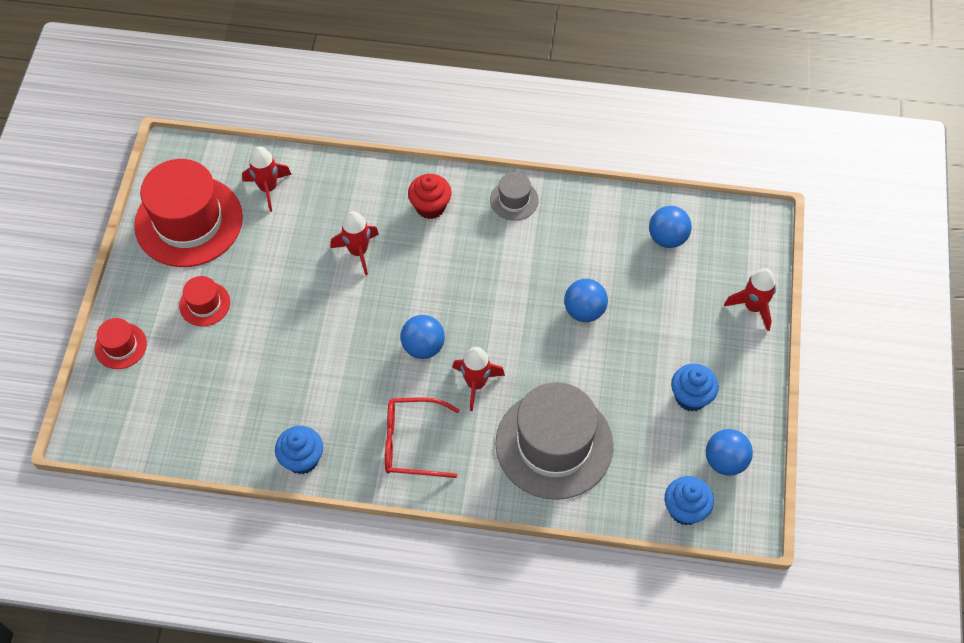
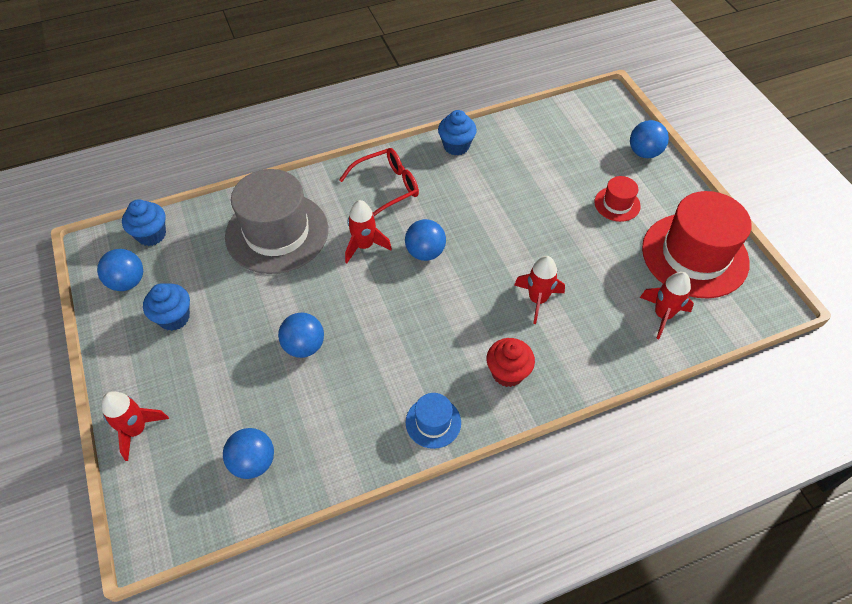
camera: 150 degrees right, 5 degrees down
red hat [95,318,147,369] -> blue ball [630,120,669,158]
grey hat [490,172,539,221] -> blue hat [406,393,461,449]

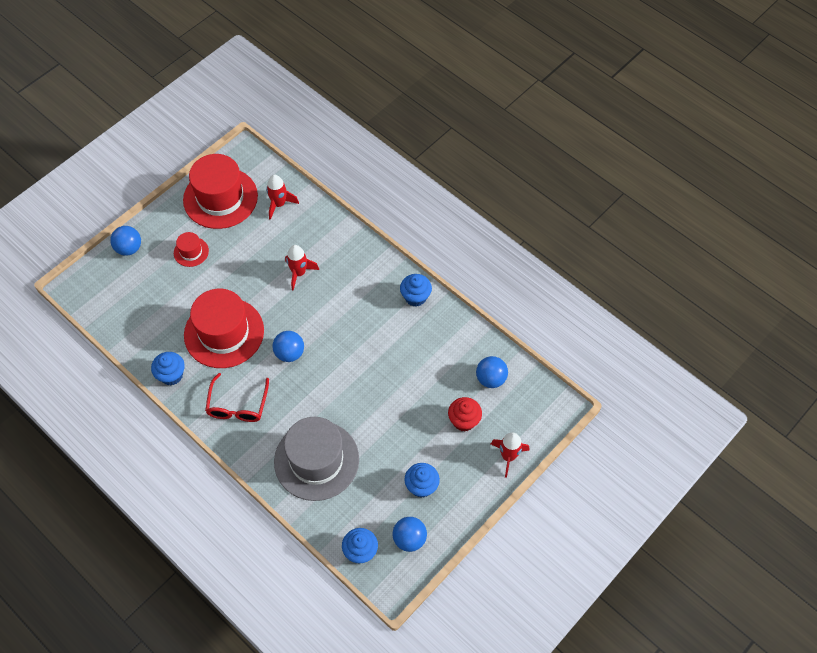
camera: 115 degrees left, 5 degrees up
blue ball [278,313,324,358] -> none
red glasses [339,148,419,216] -> red glasses turned 120 degrees counterclockwise [205,373,269,422]
red rocket [345,200,392,263] -> none
blue hat [406,393,461,449] -> blue cupcake [400,274,432,307]
red cupcake [487,338,535,387] -> red cupcake moved to [448,397,482,431]
none -> red hat [184,289,264,368]

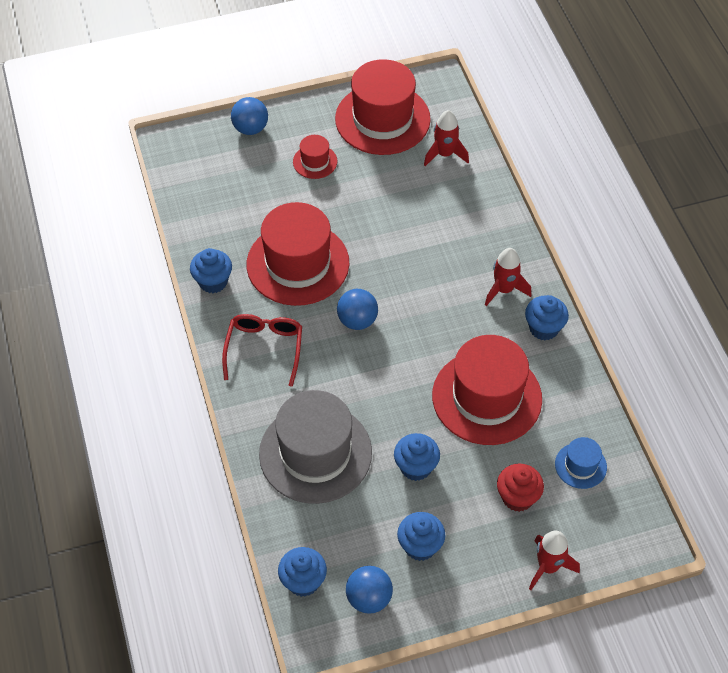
camera: 30 degrees right, 5 degrees down
red glasses [205,373,269,422] -> red glasses turned 150 degrees clockwise [222,314,302,387]
red rocket [285,245,319,291] -> red rocket moved to [485,248,531,306]
blue ball [476,356,508,388] -> blue hat [555,437,607,489]
none -> blue cupcake [394,433,440,481]
none -> red hat [432,335,542,445]

